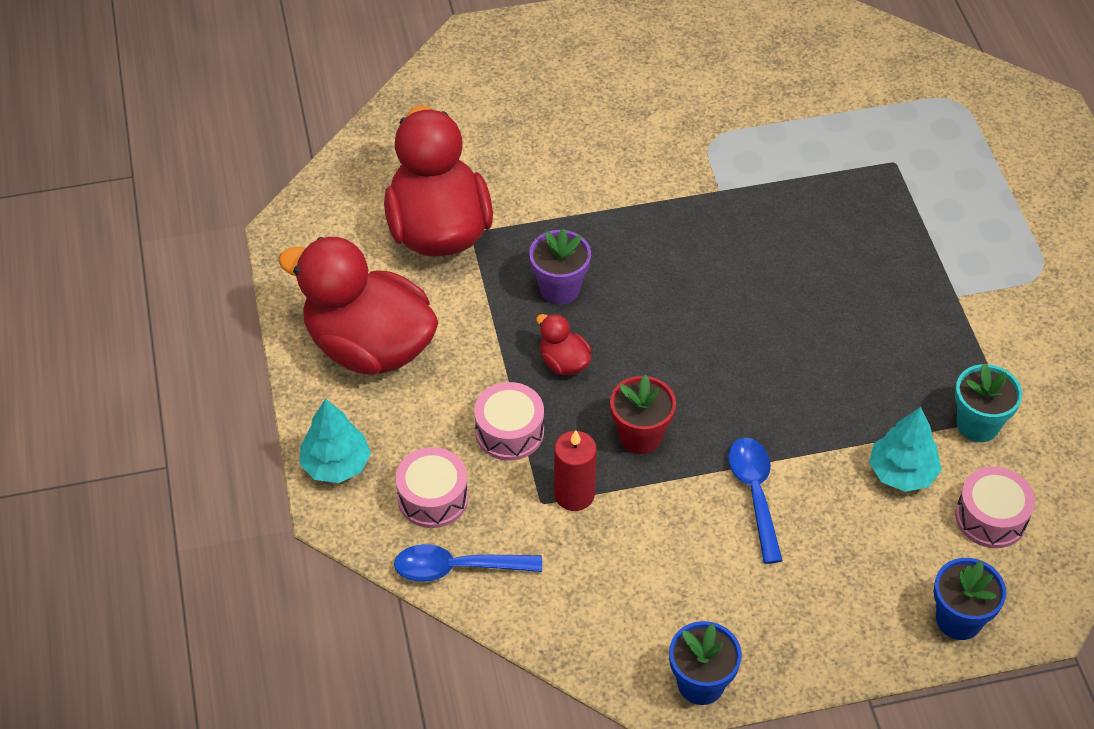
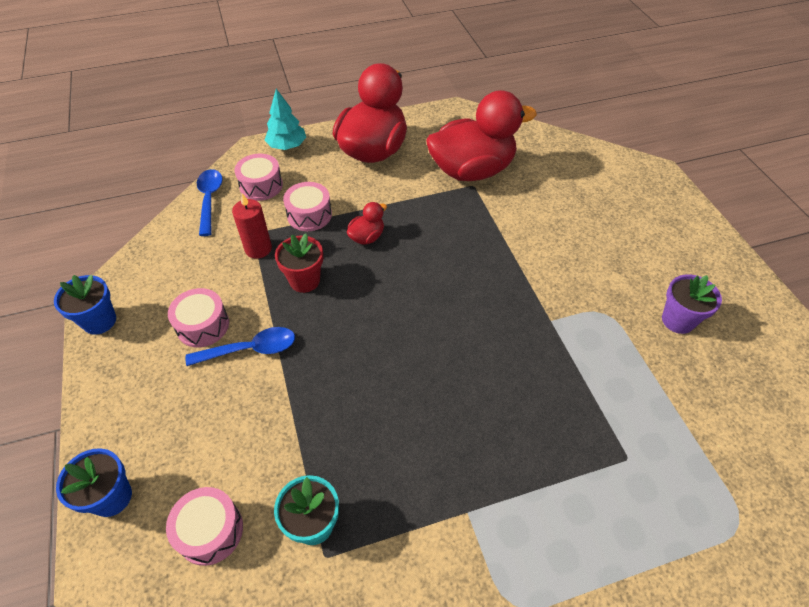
camera: 85 degrees right, 0 degrees up
purple flower pot [529,229,591,305] -> purple flower pot moved to [662,274,722,334]
turquoise tree [869,407,942,492] -> none
none -> pink drum [168,288,229,347]

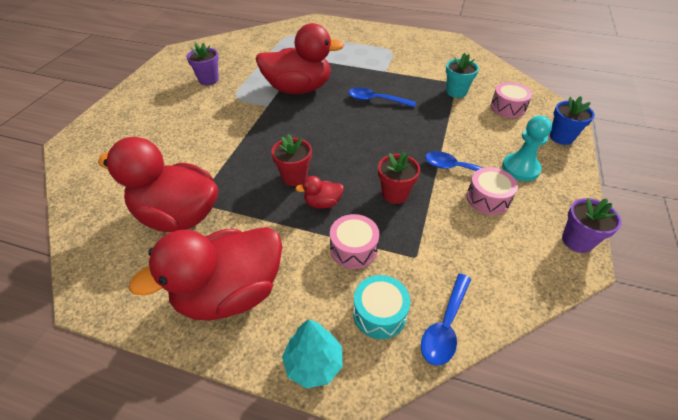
camera: 145 degrees left, 5 degrees down
blue flower pot [54,275,116,335] -> purple flower pot [562,198,622,253]
red candle [232,193,272,259] -> none
pink drum [234,154,283,201] -> turquoise drum [353,275,410,339]
none -> red duck [256,23,344,94]
none -> red flower pot [271,134,312,186]
none -> blue spoon [349,88,416,107]
none -> turquoise pawn [502,116,552,181]

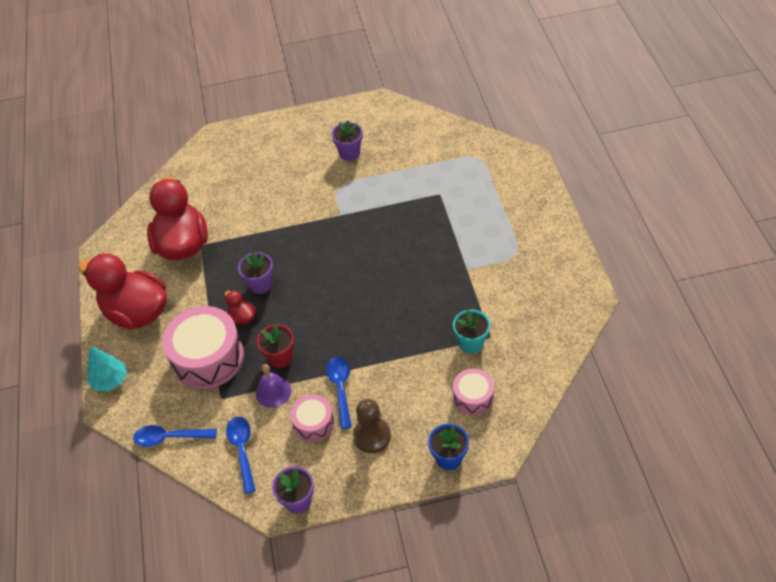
camera: 65 degrees right, 5 degrees up
red duck [256,23,344,94] -> none
red flower pot [271,134,312,186] -> purple flower pot [238,252,273,294]
pink drum [330,214,379,269] -> pink drum [162,306,244,389], size x1.87
blue spoon [349,88,416,107] -> blue spoon moved to [226,417,256,494]
turquoise drum [353,275,410,339] -> none
turquoise pawn [502,116,552,181] -> brown pawn [353,399,391,453]
none -> purple bell [256,364,291,408]

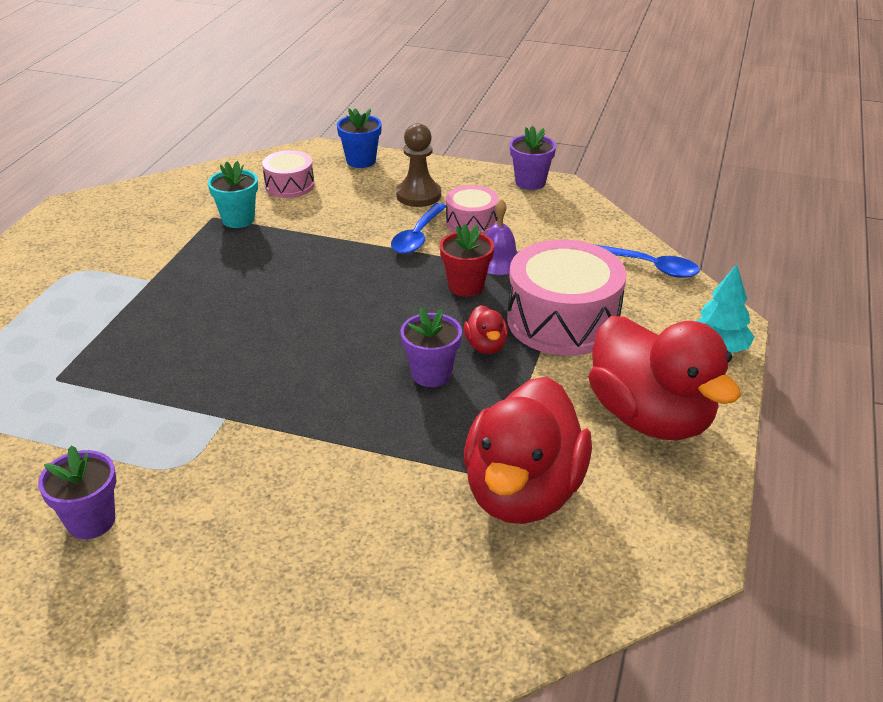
camera: 155 degrees left, 15 degrees down
blue spoon [226,417,256,494] -> none

